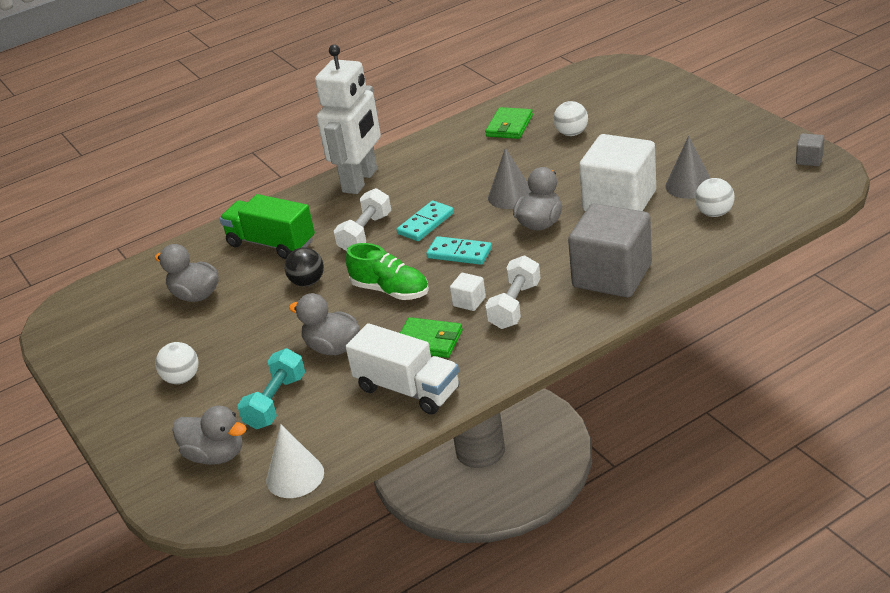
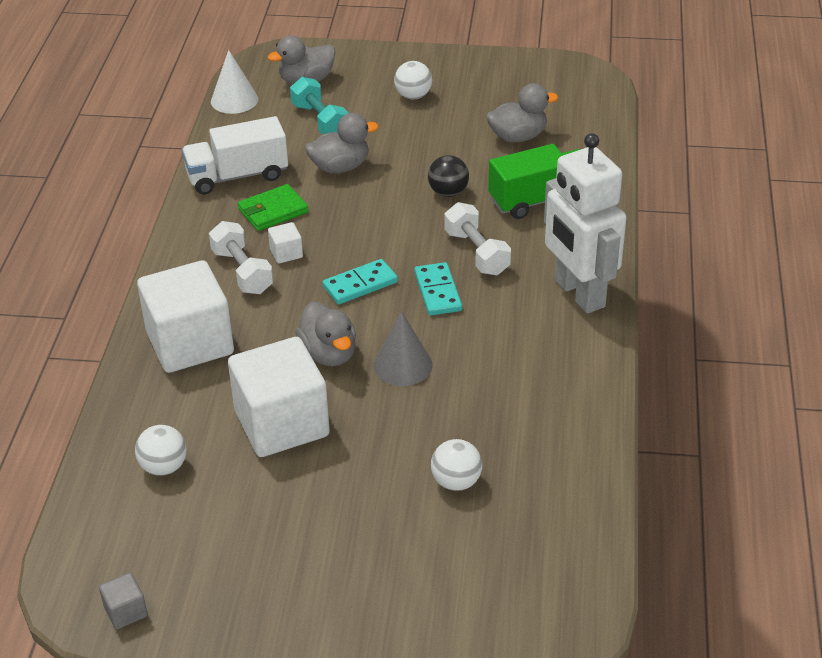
camera: 125 degrees right, 5 degrees up
green shoe [346,243,429,300] -> none
green wallet [485,107,533,139] -> none
grey cube [568,203,652,298] -> white cube [137,260,234,373]
grey cone [665,136,710,199] -> none

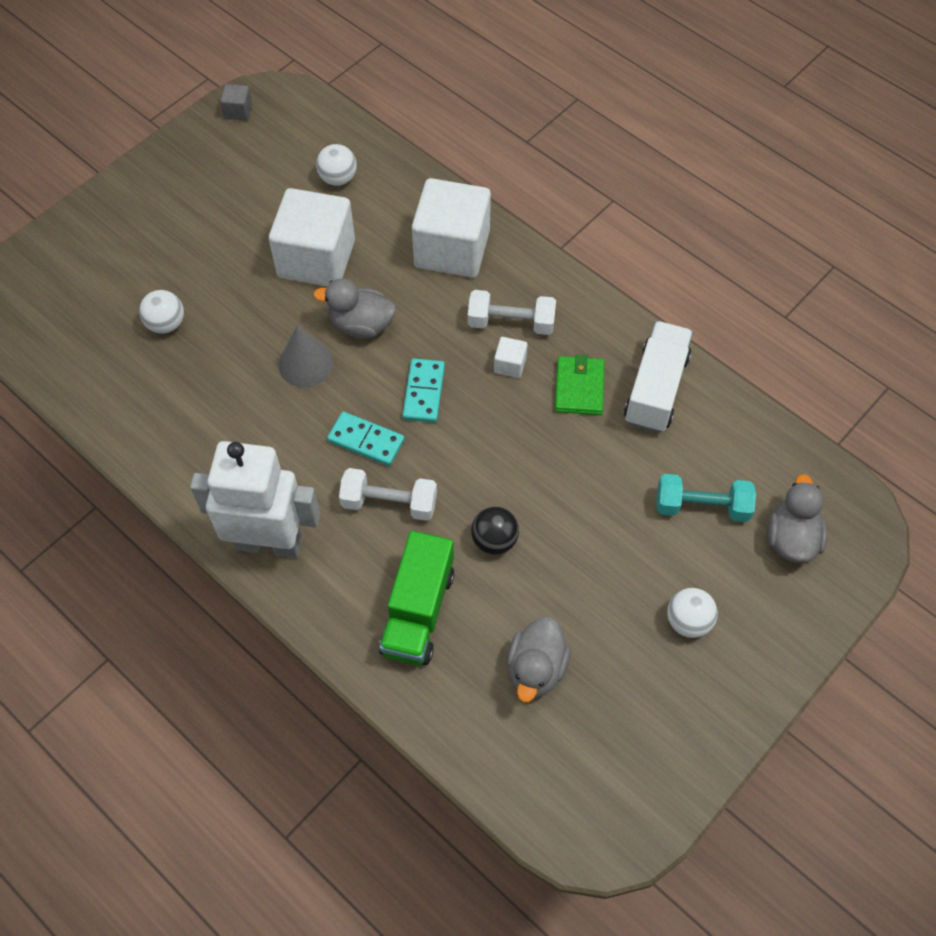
camera: 125 degrees right, 20 degrees up
white cone [211,50,258,114] -> none
grey duck [305,113,379,173] -> none

